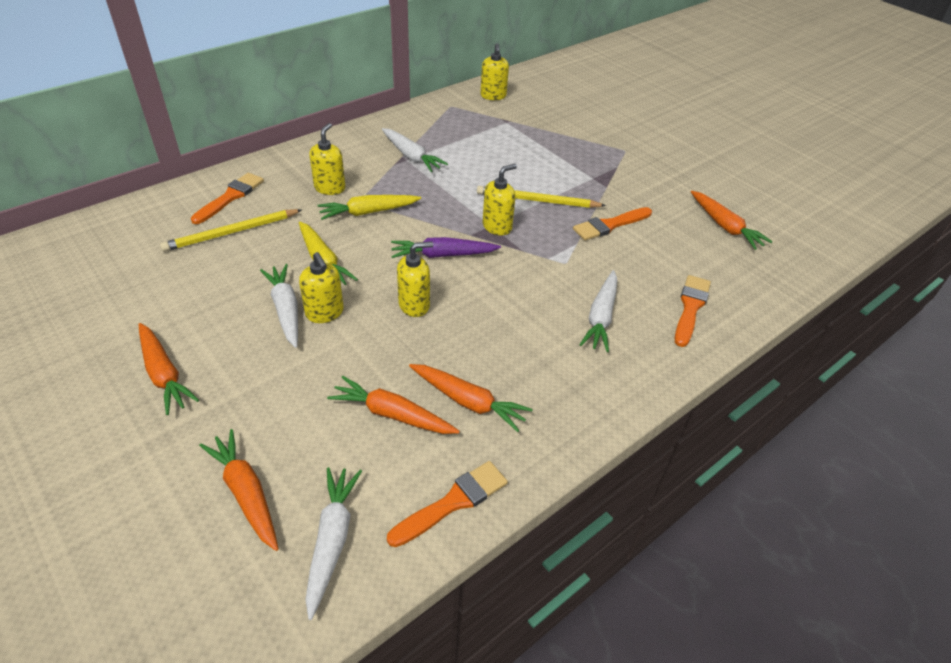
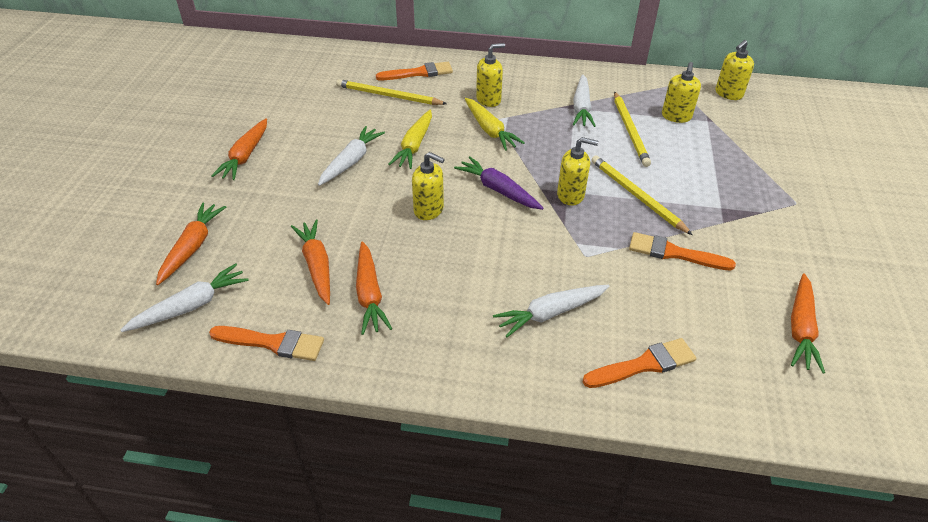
camera: 50 degrees right, 0 degrees up
yellow soap dispenser [299,252,344,323] -> yellow soap dispenser moved to [662,62,701,123]
yellow carrot [317,195,421,220] -> yellow carrot turned 150 degrees counterclockwise [465,98,525,151]
none -> yellow pencil [614,92,651,167]

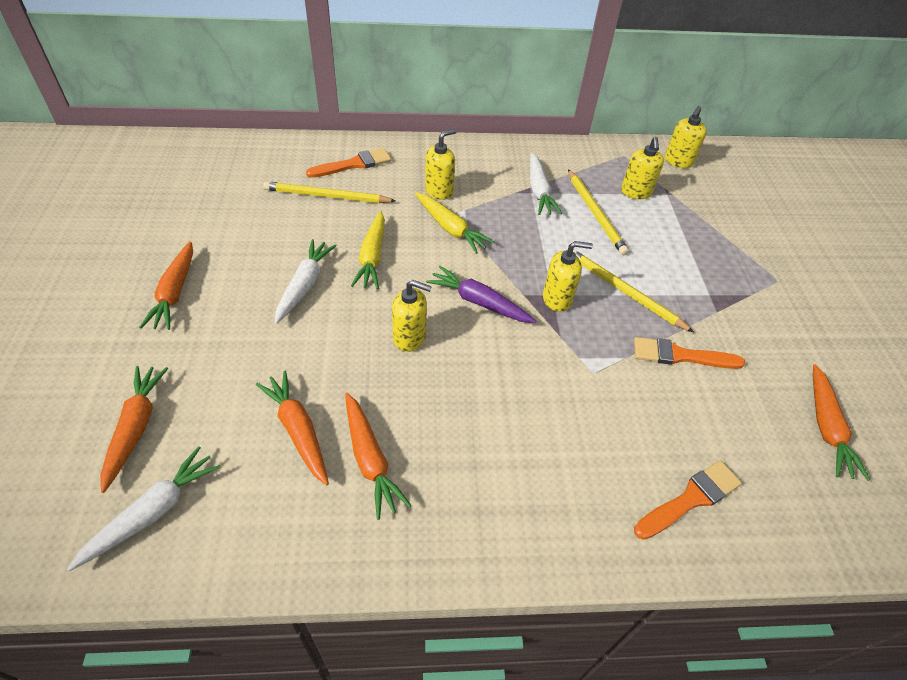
camera: 15 degrees left, 5 degrees up
orange brush [209,326,324,361] -> none
white carrot [493,285,610,337] -> none

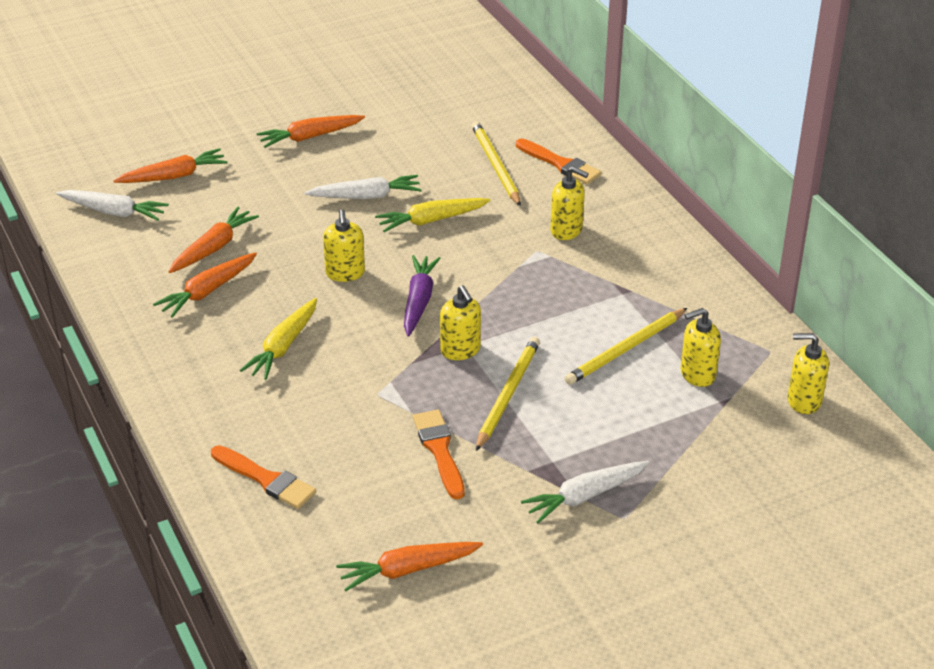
camera: 70 degrees right, 10 degrees down
yellow carrot [415,192,494,254] -> yellow carrot moved to [239,298,317,380]
white carrot [530,153,562,215] -> white carrot moved to [521,461,649,523]

